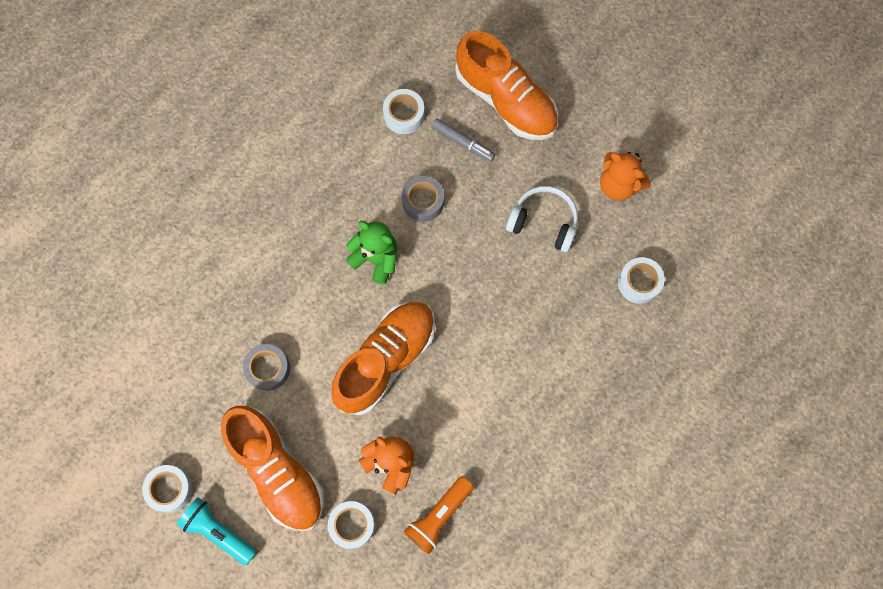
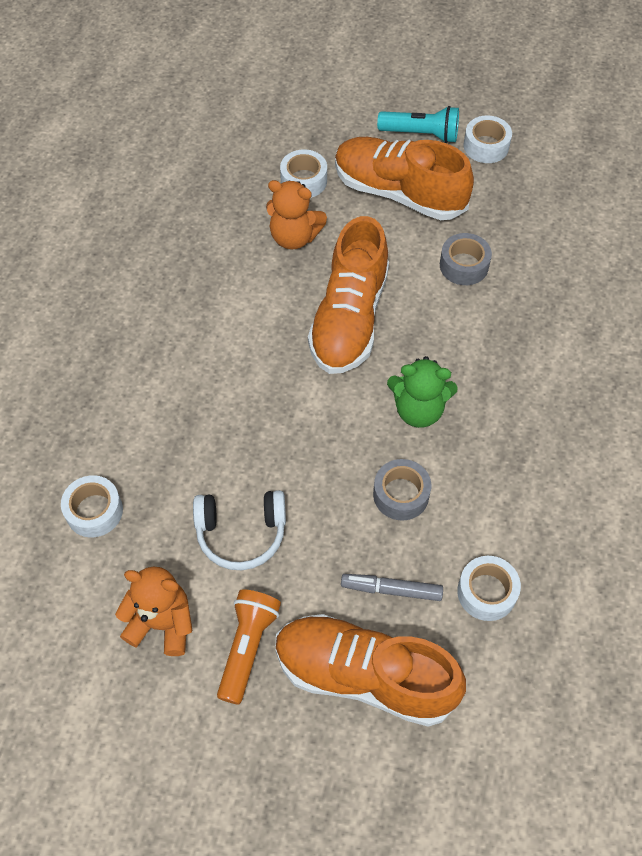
camera: 155 degrees right, 15 degrees down
orange flashlight [404,476,474,554] -> orange flashlight moved to [217,589,281,705]

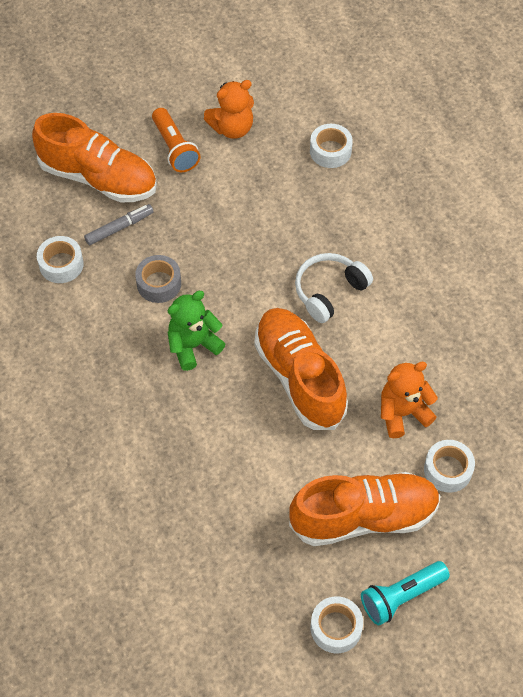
camera: 140 degrees right, 0 degrees up
white headphones [193,490,286,570] -> white headphones moved to [295,253,373,323]
orange shoe [276,614,466,727] -> orange shoe turned 45 degrees clockwise [32,113,157,202]
grey tape [440,233,492,285] -> none

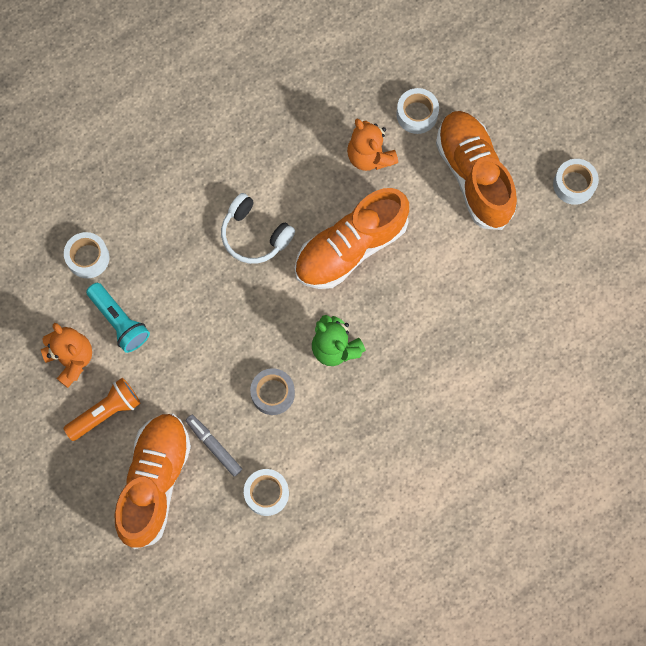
camera: 100 degrees left, 15 degrees up
turquoise flashlight [361,561,450,626] -> turquoise flashlight moved to [86,283,150,353]

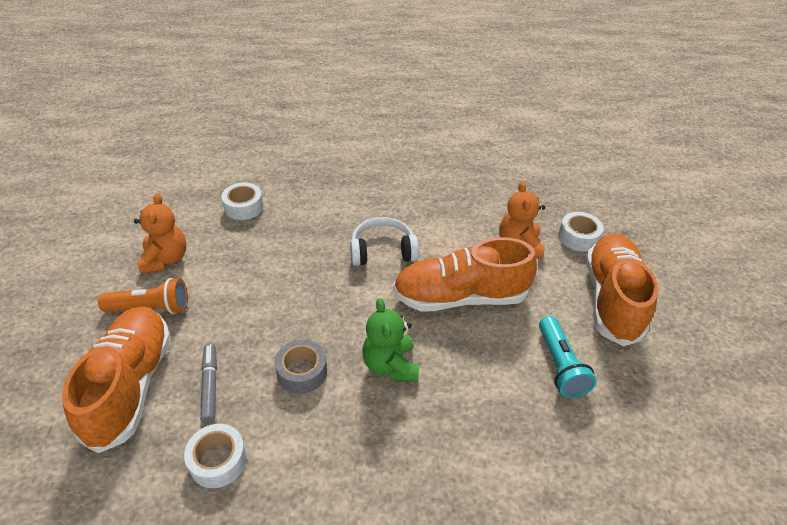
camera: 30 degrees right, 30 degrees down
turquoise flashlight [86,283,150,353] -> turquoise flashlight moved to [539,316,597,398]
orange shoe [114,414,191,549] -> orange shoe turned 45 degrees counterclockwise [62,306,171,453]
white headphones [221,193,295,264] -> white headphones turned 105 degrees clockwise [350,217,419,266]
white tape [553,159,599,205] -> none

